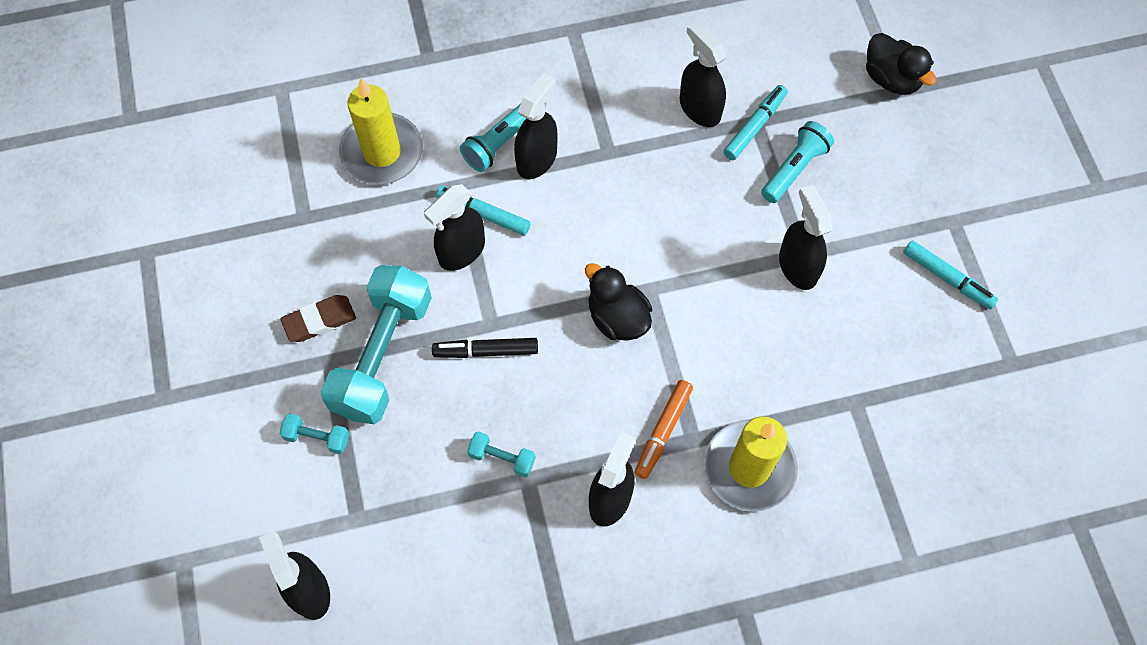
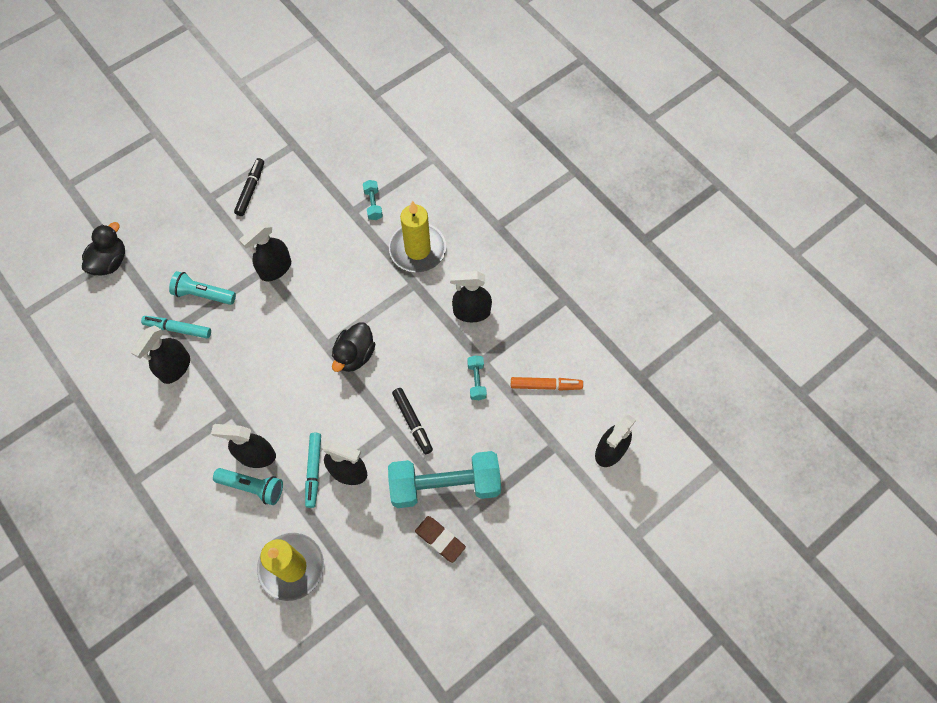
camera: 115 degrees left, 0 degrees up
turquoise dumbbell [280,413,349,454] -> turquoise dumbbell moved to [363,180,383,220]
orange marker [634,380,693,479] -> orange marker moved to [511,377,583,391]
turquoise marker [903,240,998,309] -> black marker [234,158,264,216]

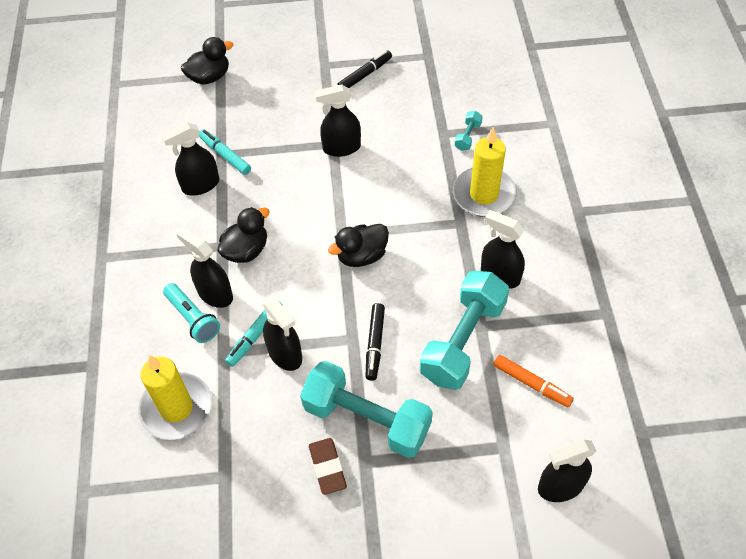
camera: 35 degrees right, 10 degrees down
turquoise flashlight [169,271,236,305] -> none
turquoise dumbbell [467,355,487,400] -> turquoise dumbbell [420,271,509,390], size x2.41
none -> black duck [217,207,270,263]

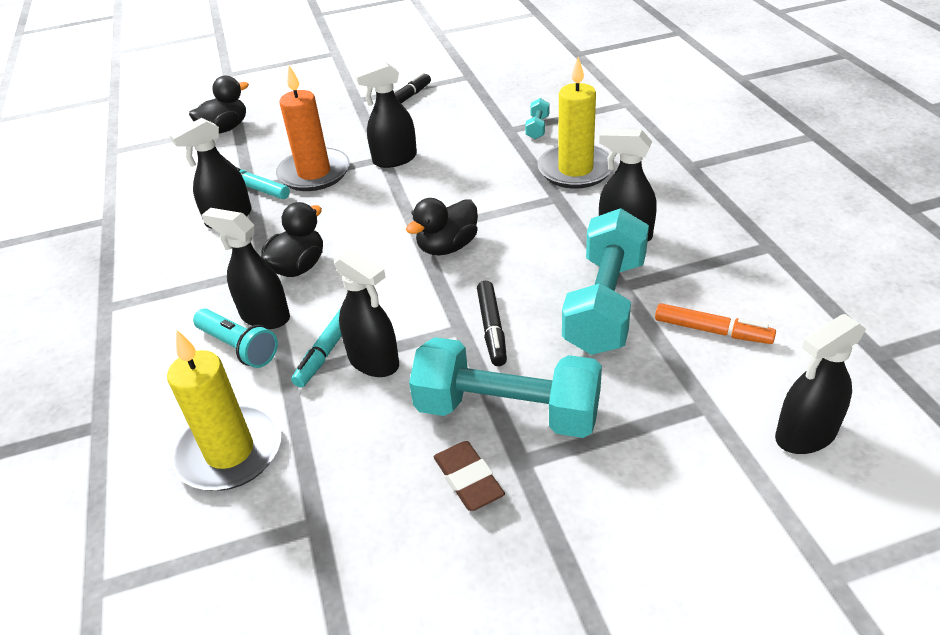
camera: 10 degrees left, 15 degrees down
none -> orange candle [276,65,350,191]

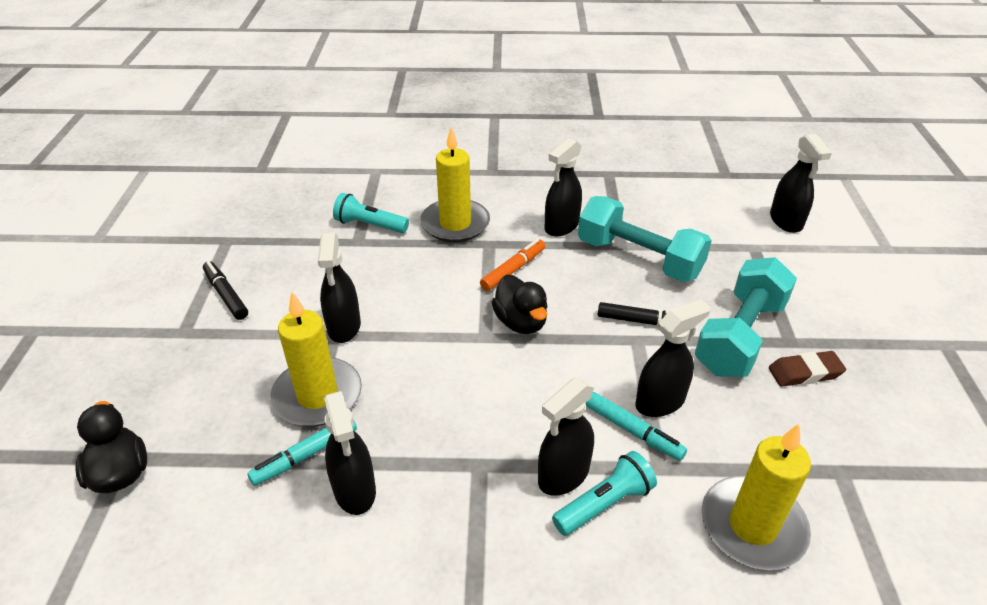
camera: 75 degrees left, 0 degrees up
black duck [261,202,323,277] -> none
orange candle [276,65,350,191] -> yellow candle [270,292,362,426]
turquoise dumbbell [525,98,549,139] -> turquoise flashlight [333,193,409,233]
orange marker [655,303,776,344] -> orange marker moved to [480,239,545,291]

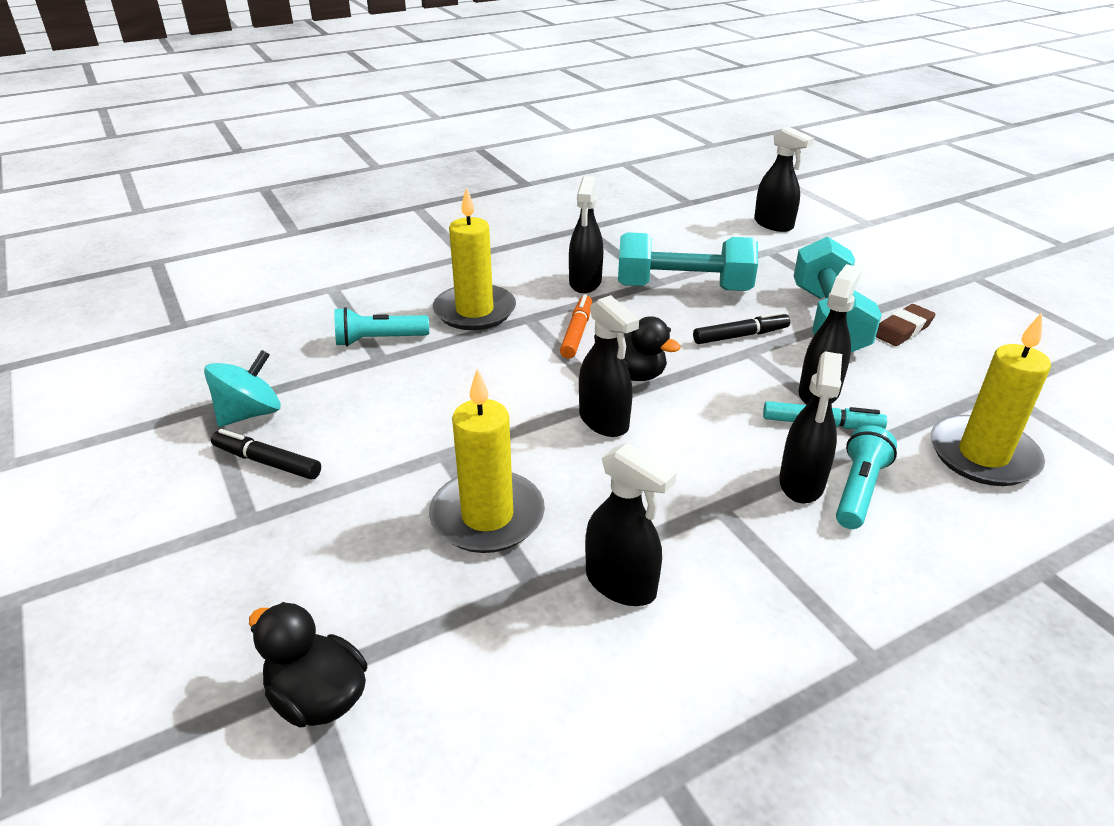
camera: 30 degrees left, 5 degrees down
turquoise marker [247,419,357,486] -> none
black spray bottle [318,233,361,343] -> black spray bottle moved to [579,295,639,437]
none -> turquoise spinning top [204,350,281,427]

